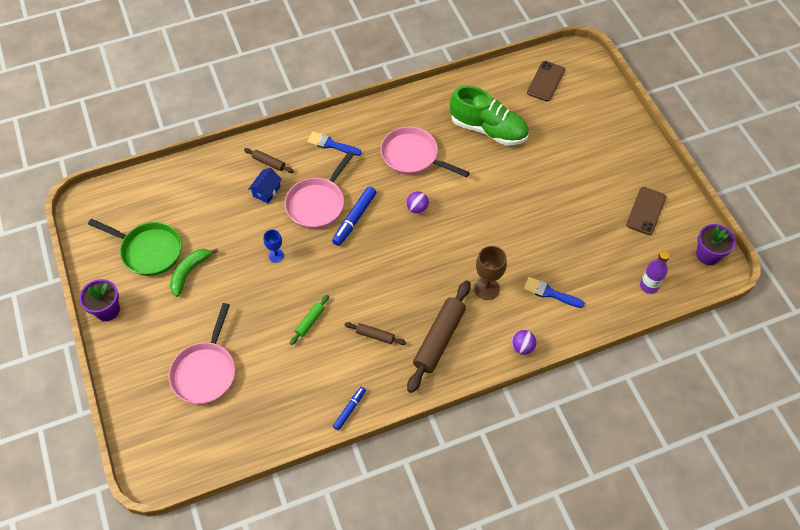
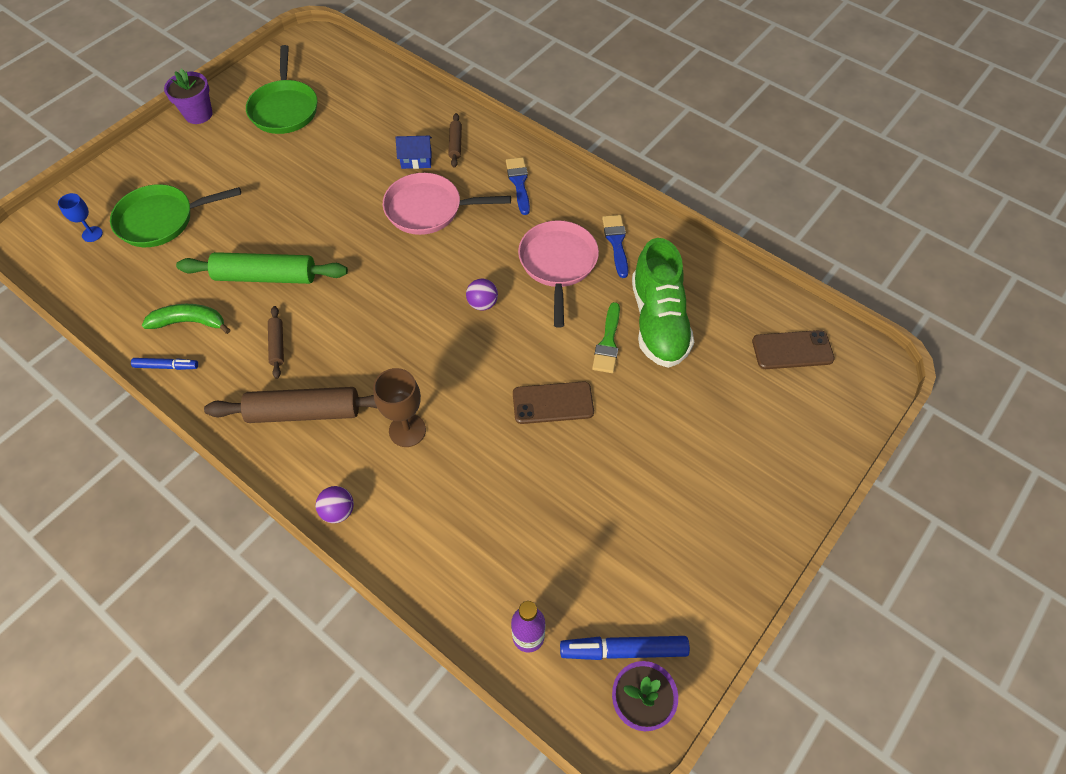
camera: 60 degrees right, 0 degrees up
pink pan [169,303,235,404] -> green pan [110,184,241,247]
green banana [170,249,218,297] -> green banana moved to [142,304,230,334]
blue goblet [264,229,284,263] -> blue goblet moved to [58,193,103,242]
green rolling pin [290,295,329,345] -> green rolling pin [176,252,348,284], size x2.07
blue marker [332,186,376,246] -> blue marker moved to [560,636,690,660]
blue brush [523,277,585,308] -> blue brush moved to [602,215,628,278]
brown phone [626,187,666,235] -> brown phone moved to [513,381,594,424]
none -> green brush [592,302,620,373]

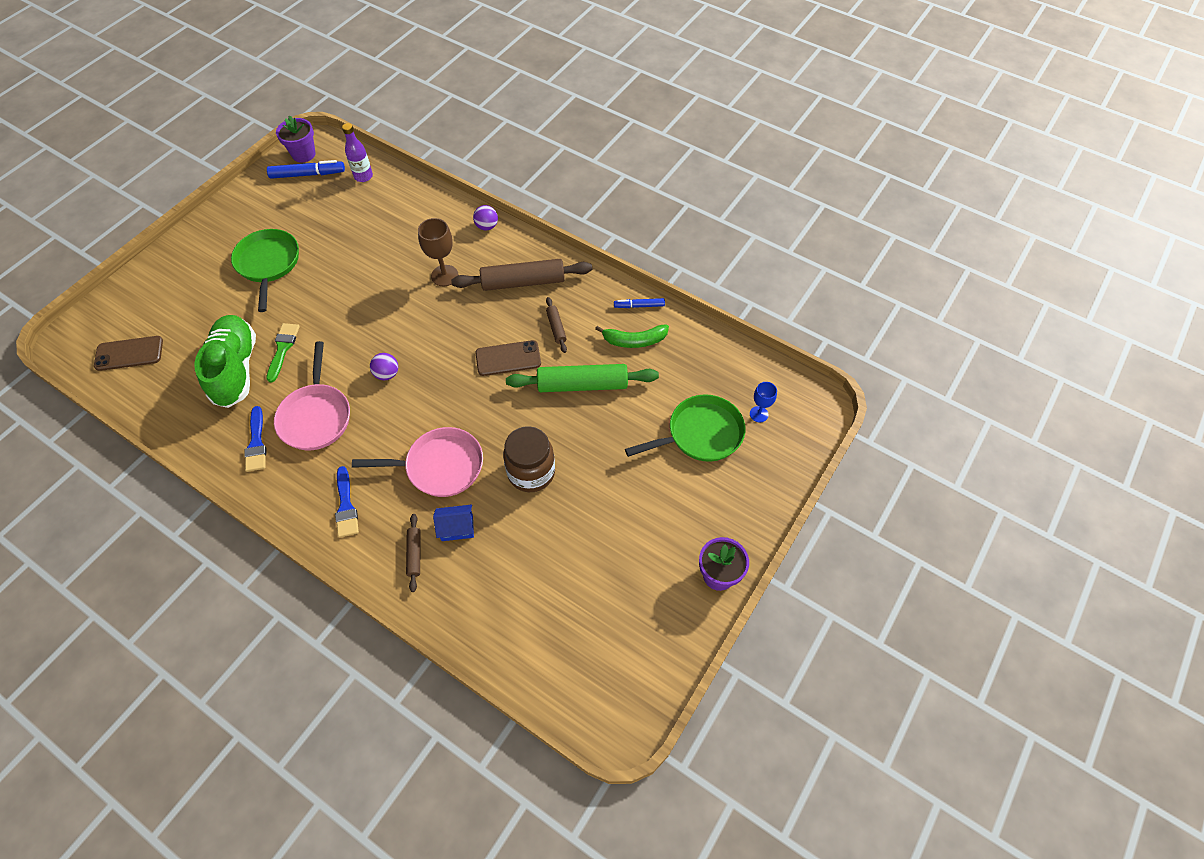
camera: 175 degrees right, 0 degrees up
green pan [246,45,318,134] -> green pan moved to [231,229,299,312]
brown phone [513,381,594,424] -> brown phone moved to [475,340,541,376]
none -> brown jar [503,426,555,492]

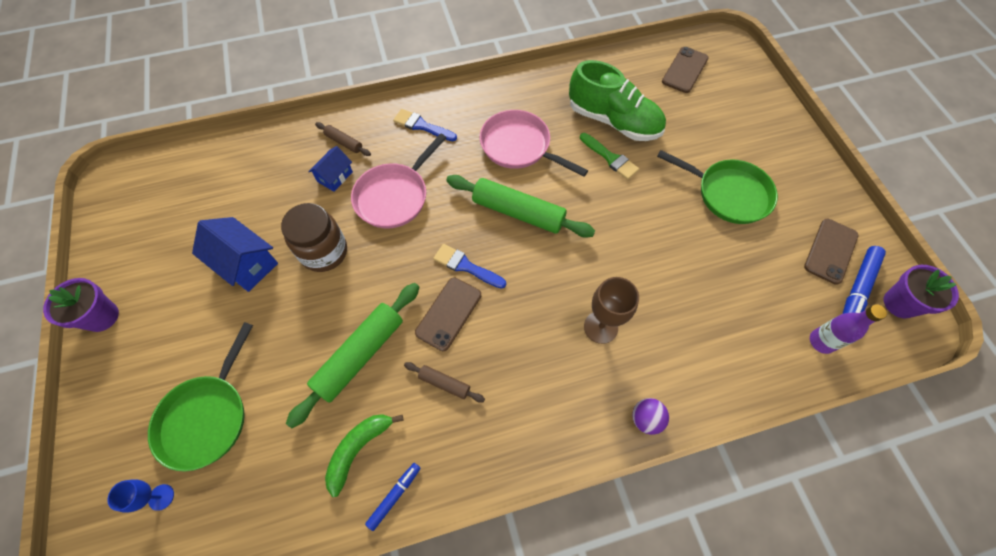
camera: 130 degrees right, 5 degrees up
blue brush [244,406,266,472] -> blue brush moved to [433,244,506,289]
purple ball [370,353,398,380] -> green rolling pin [446,175,595,238]
brown rolling pin [451,259,592,291] -> none
none -> blue house [192,217,278,292]
none -> brown phone [804,219,858,285]

